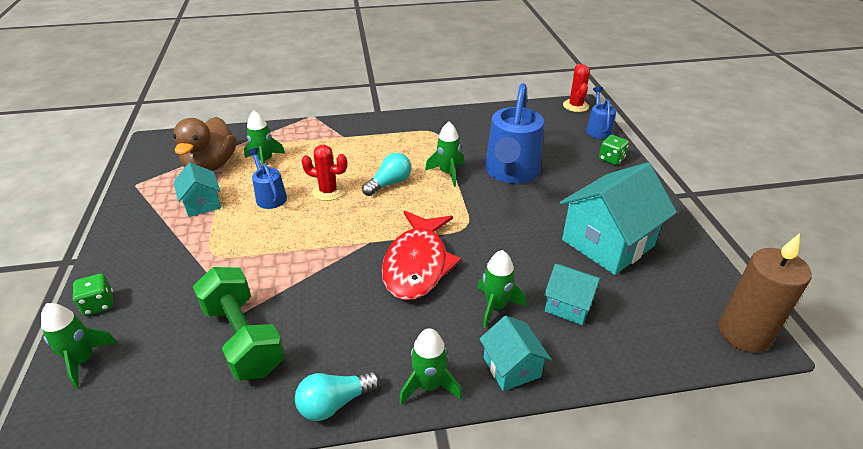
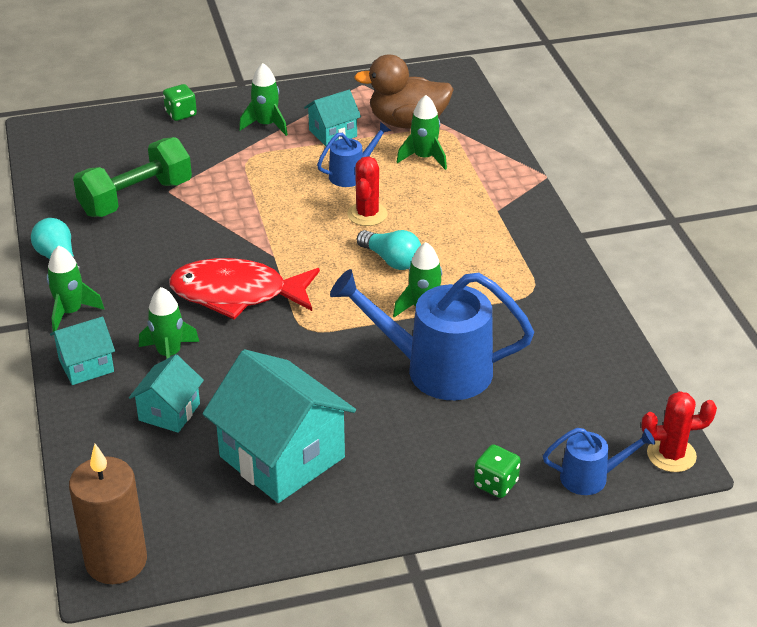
camera: 85 degrees right, 0 degrees up
green rocket [41,303,118,389] -> green rocket moved to [239,63,288,136]

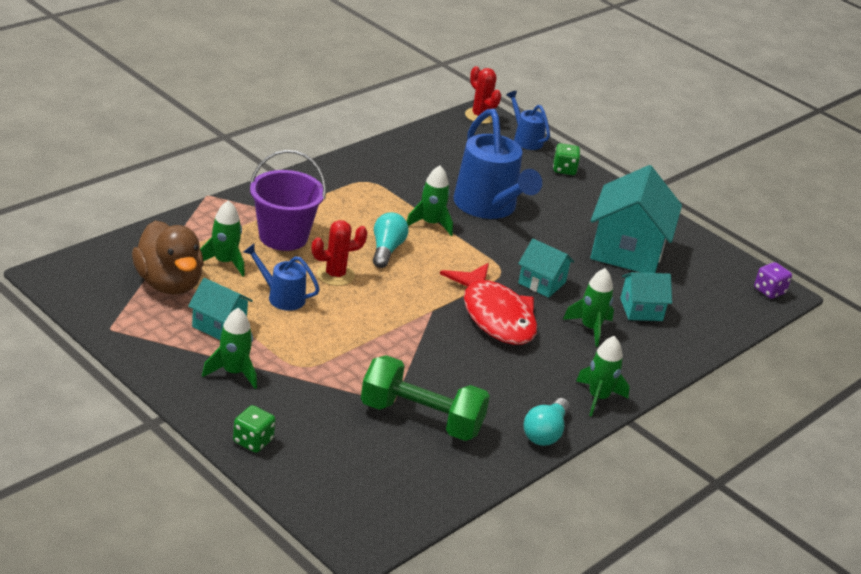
camera: 125 degrees left, 5 degrees down
turquoise house [50,316,115,385] -> turquoise house moved to [518,239,574,298]
brown candle [69,444,147,584] -> purple dice [754,262,792,299]
none -> purple bucket [250,150,326,251]

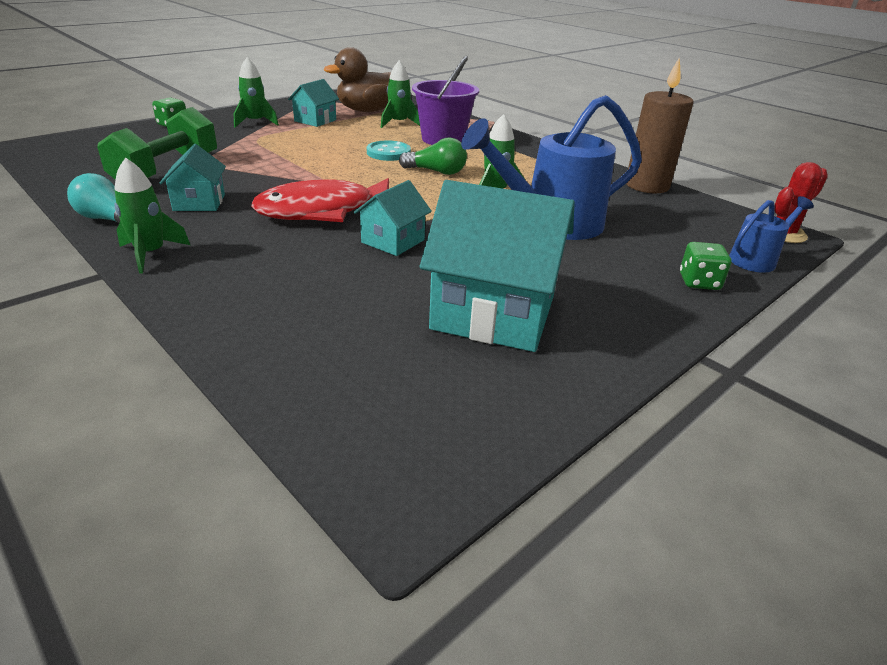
camera: 95 degrees right, 0 degrees up
blue watering can [244,243,320,311] -> none
red cactus [312,220,368,286] -> turquoise button [367,140,411,161]
turquoise light bulb [373,212,409,268] -> green light bulb [399,138,467,175]
green rocket [563,268,614,347] -> none
turquoise house [620,272,672,321] -> turquoise house moved to [160,144,226,211]
purple dice [754,262,792,299] -> none
none -> brown candle [626,58,693,193]

